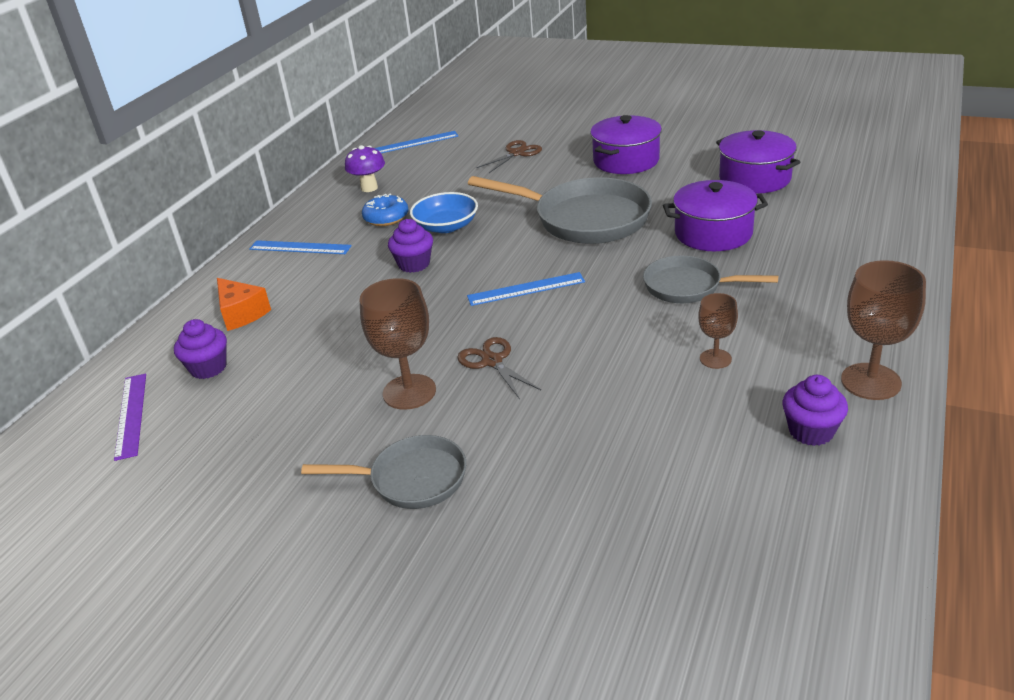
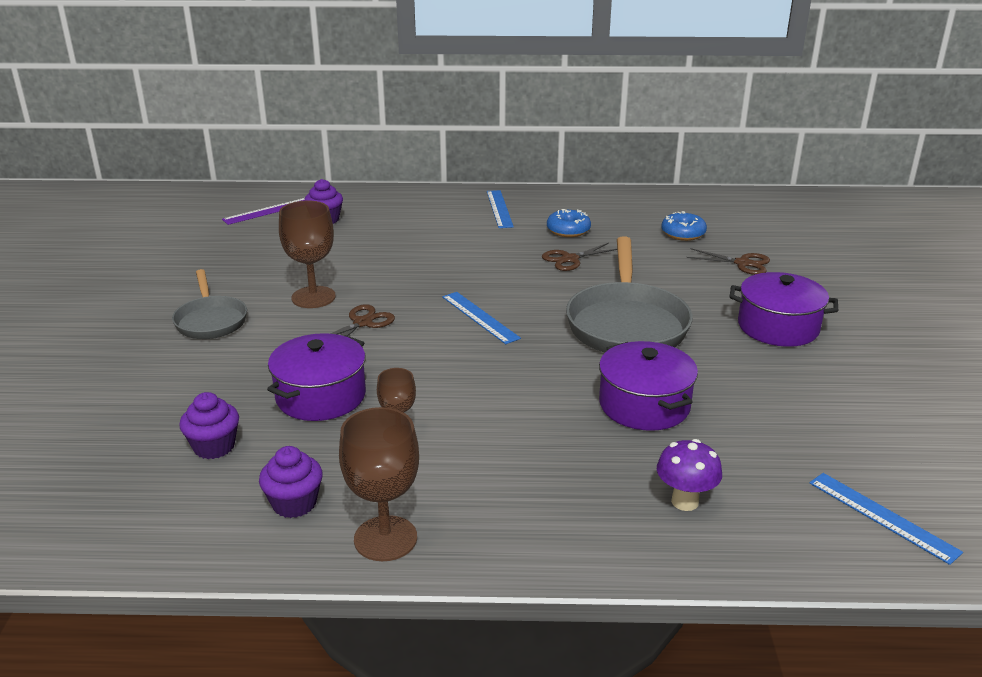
camera: 65 degrees right, 5 degrees down
orange cheese [217,278,271,331] -> none
purple mushroom [345,145,385,192] -> purple mushroom moved to [657,439,722,511]
blue ruler [375,131,458,153] -> blue ruler moved to [810,473,963,565]
purple cupcake [388,219,433,273] -> purple cupcake moved to [179,392,239,459]
blue bowl [410,192,478,233] -> brown scissors [542,243,617,271]
grey pan [643,256,778,303] -> none
purple pot [716,130,800,194] -> purple pot moved to [267,333,366,421]
none -> blue donut [661,211,707,241]

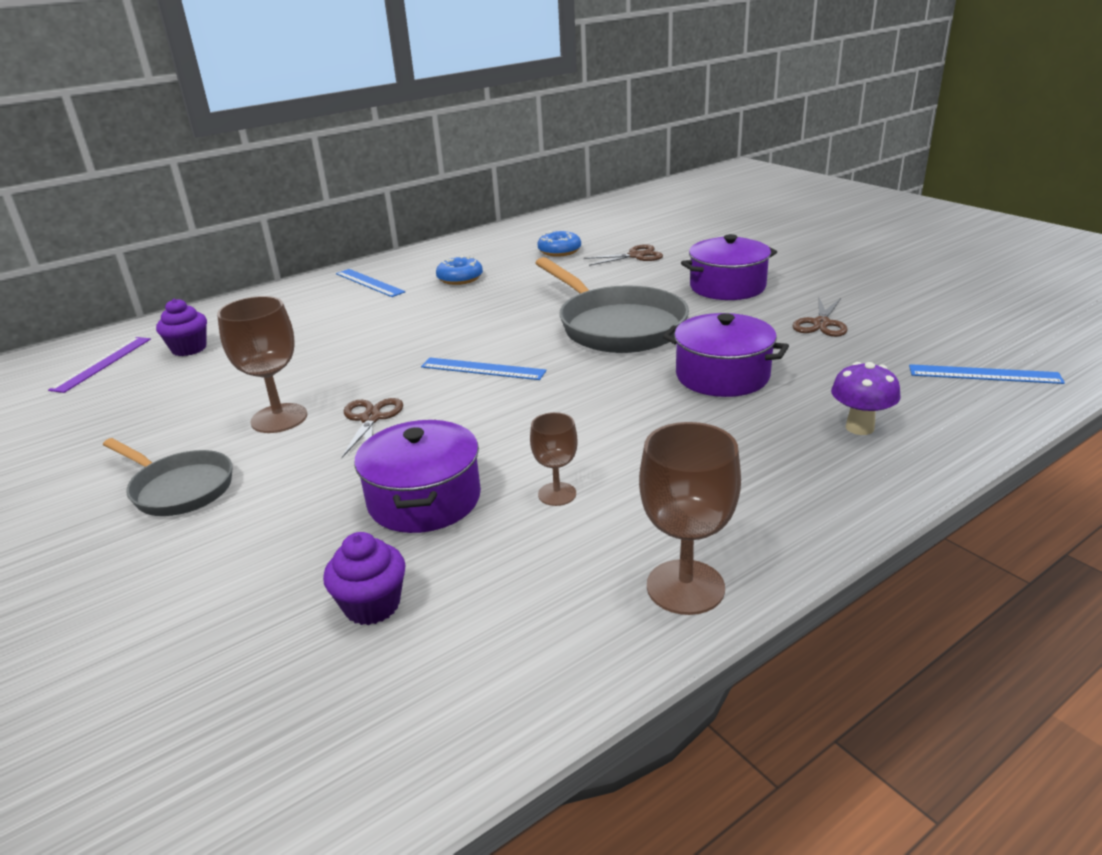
camera: 35 degrees left, 0 degrees up
purple cupcake [259,446,323,518] -> none
brown scissors [542,243,617,271] -> brown scissors moved to [792,298,848,337]

